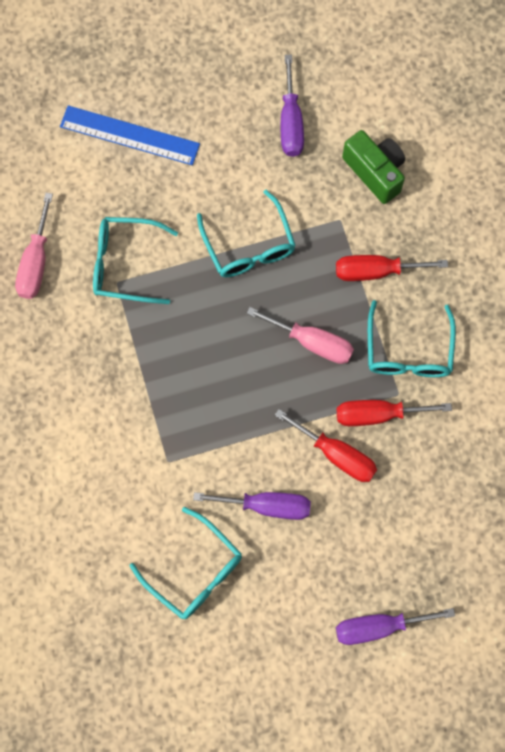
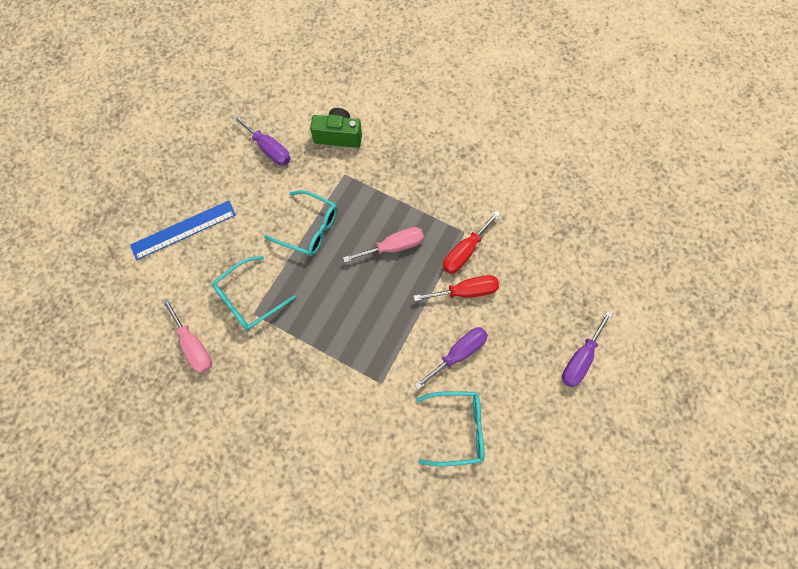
camera: 45 degrees left, 5 degrees down
red screwdriver [336,255,448,281] -> none
turquoise glasses [368,300,456,377] -> none

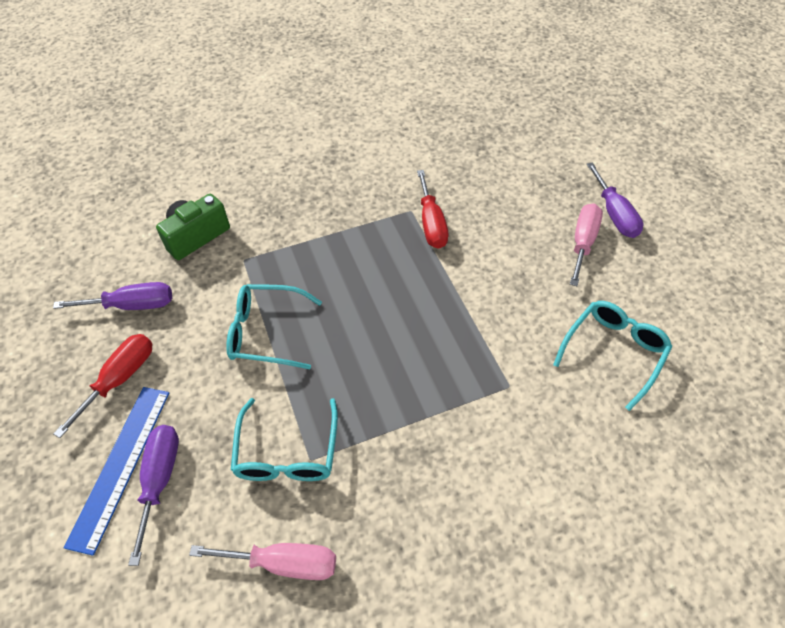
camera: 50 degrees left, 15 degrees down
turquoise glasses [264,190,337,256] -> turquoise glasses turned 150 degrees counterclockwise [226,284,322,369]
pink screwdriver [343,227,424,263] -> pink screwdriver moved to [570,203,603,286]
red screwdriver [414,275,499,301] -> red screwdriver moved to [53,334,152,438]
purple screwdriver [415,327,488,390] -> purple screwdriver moved to [128,425,179,566]

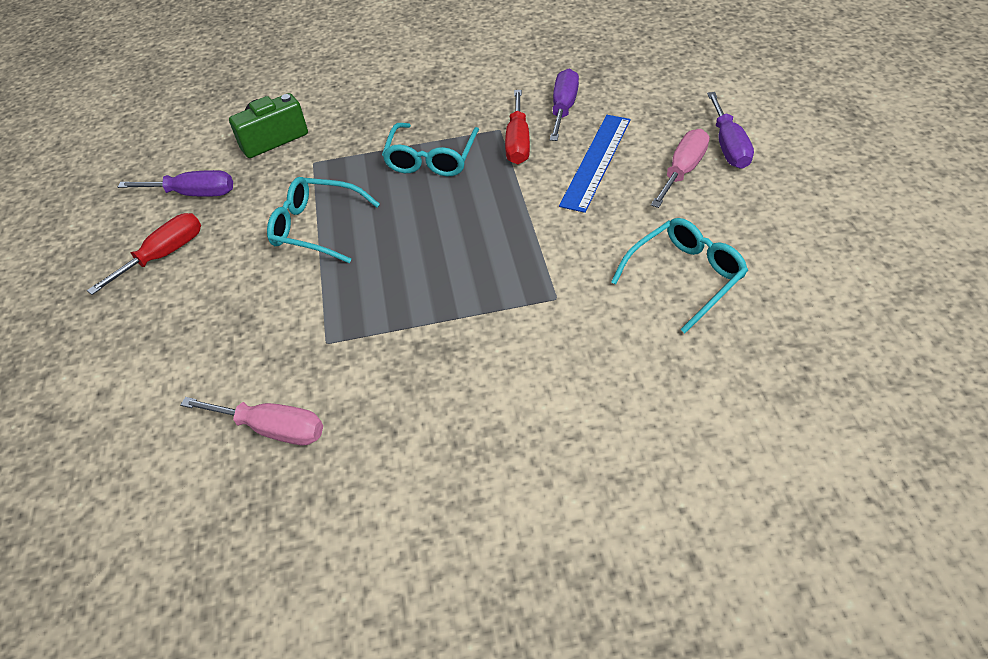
camera: 15 degrees right, 5 degrees down
blue ruler [64,387,169,556] -> blue ruler moved to [559,115,631,213]
purple screwdriver [128,425,179,566] -> purple screwdriver moved to [550,69,579,141]
turquoise glasses [231,398,338,481] -> turquoise glasses moved to [382,123,479,176]

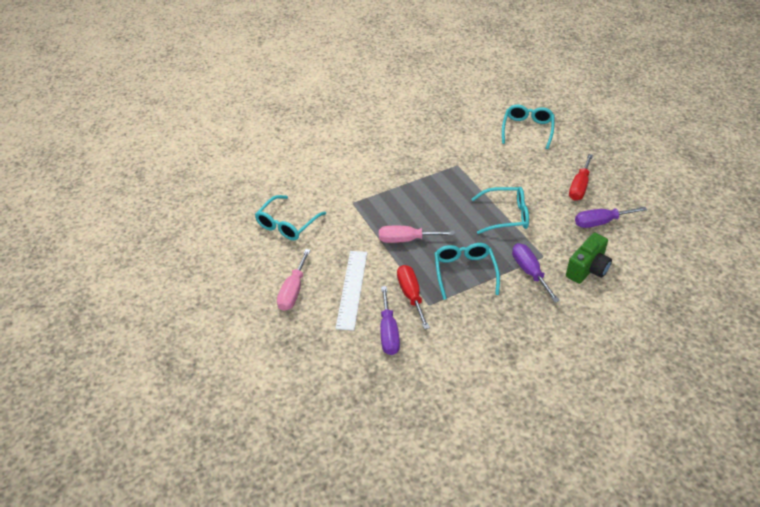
camera: 160 degrees right, 5 degrees down
pink screwdriver [180,397,323,445] -> pink screwdriver moved to [379,226,455,243]
blue ruler [559,115,631,213] -> white ruler [335,251,367,331]
purple screwdriver [707,92,754,169] -> purple screwdriver moved to [512,243,560,302]
none -> turquoise glasses [502,105,554,149]

